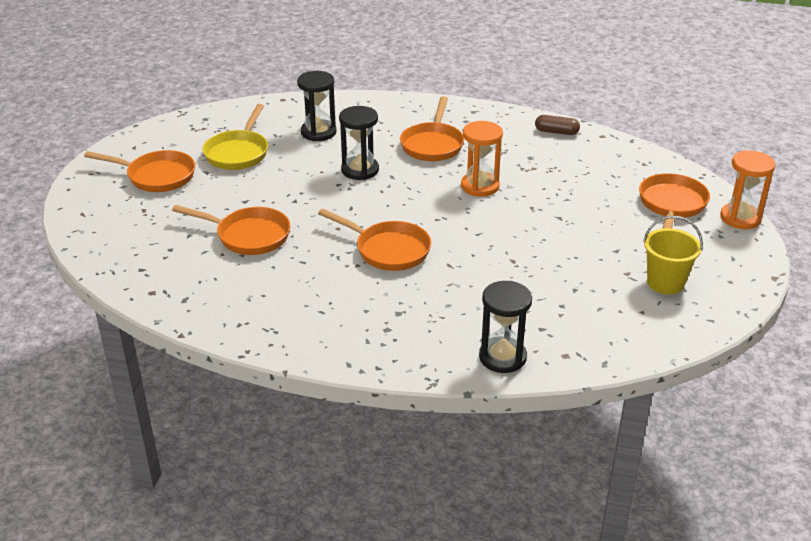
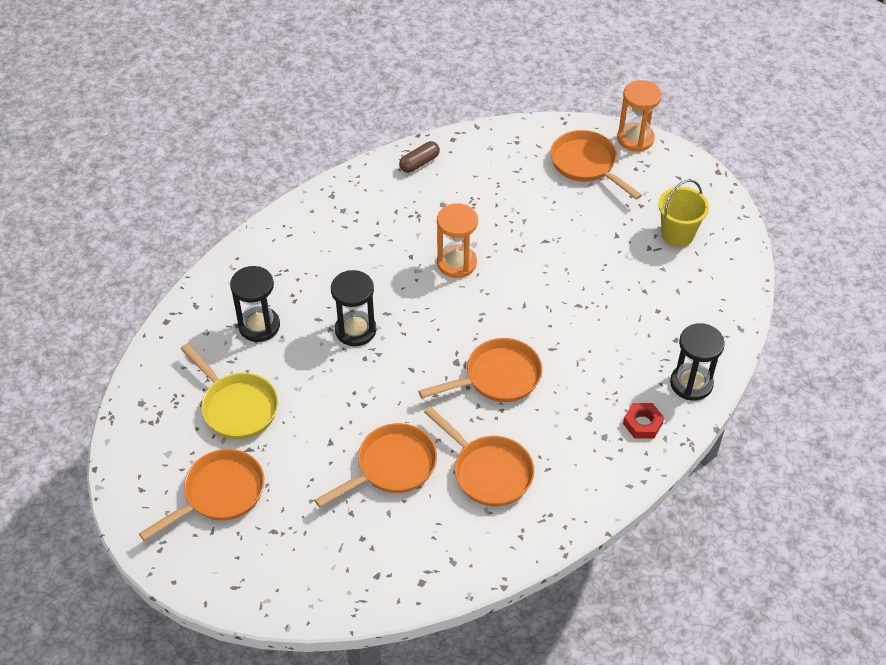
camera: 55 degrees left, 15 degrees up
orange pan [400,96,464,161] -> orange pan moved to [424,406,534,506]
none -> red nut [623,403,664,438]

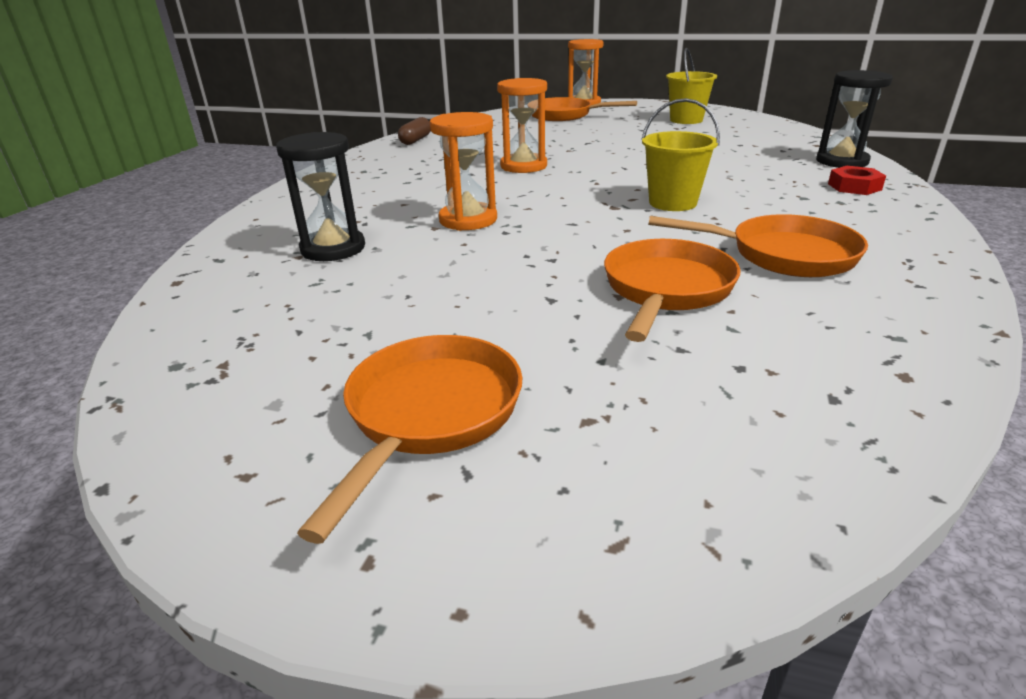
camera: 30 degrees left, 20 degrees down
yellow pan [181,343,279,439] -> none
black hourglass [331,270,376,346] -> orange hourglass [430,112,497,231]
orange pan [418,338,542,402] -> yellow bucket [641,98,720,211]

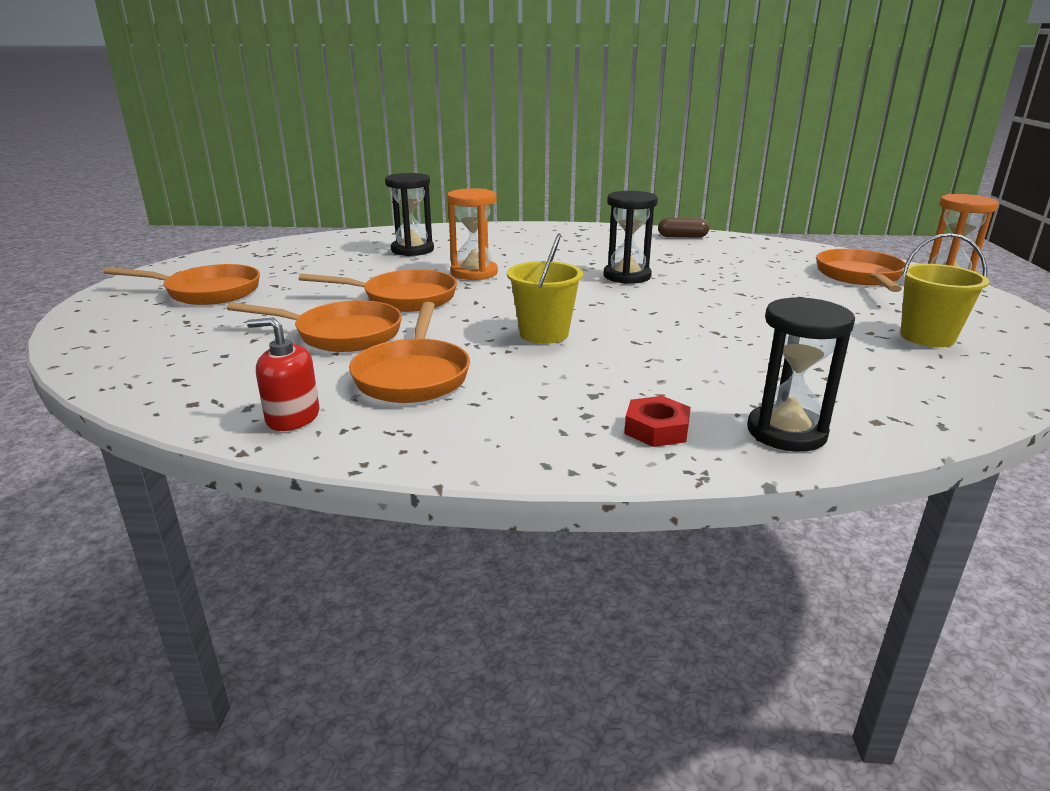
camera: 75 degrees right, 5 degrees down
orange hourglass [497,78,547,173] -> black hourglass [604,191,658,284]
none -> red soap dispenser [247,317,319,431]
none -> orange pan [299,269,457,312]

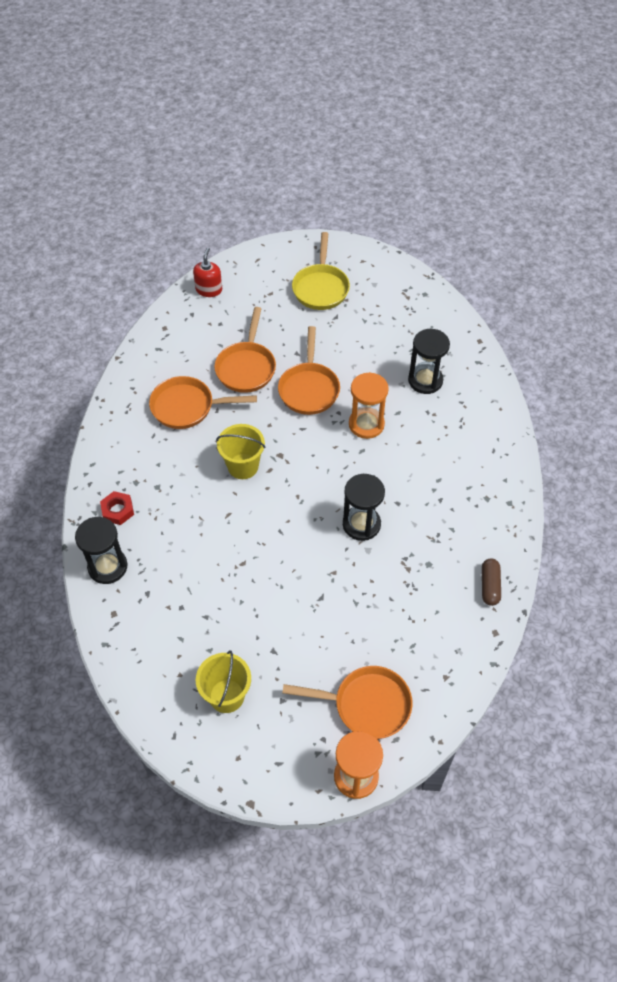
camera: 90 degrees right, 30 degrees up
orange pan [103,264,260,305] -> yellow pan [292,232,350,310]
red soap dispenser [247,317,319,431] -> red soap dispenser moved to [193,247,222,297]

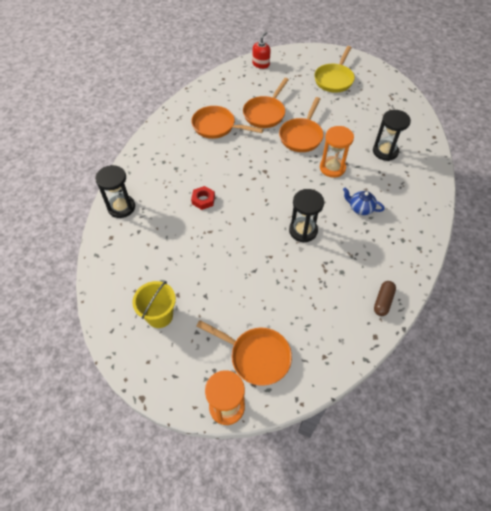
camera: 20 degrees right, 0 degrees up
red nut [100,491,134,525] -> red nut moved to [191,186,215,210]
yellow bucket [216,424,265,479] -> none
none -> blue teapot [343,188,385,215]

